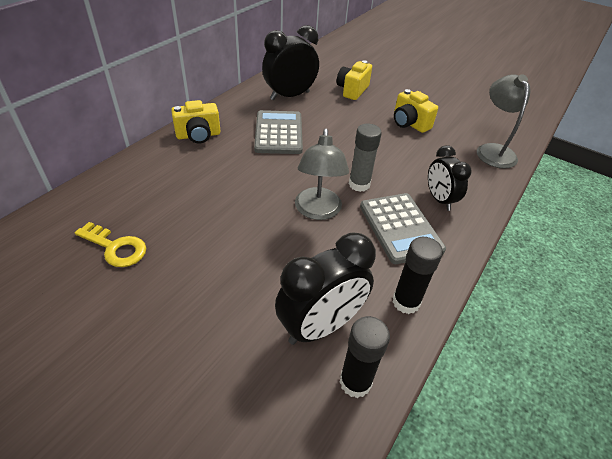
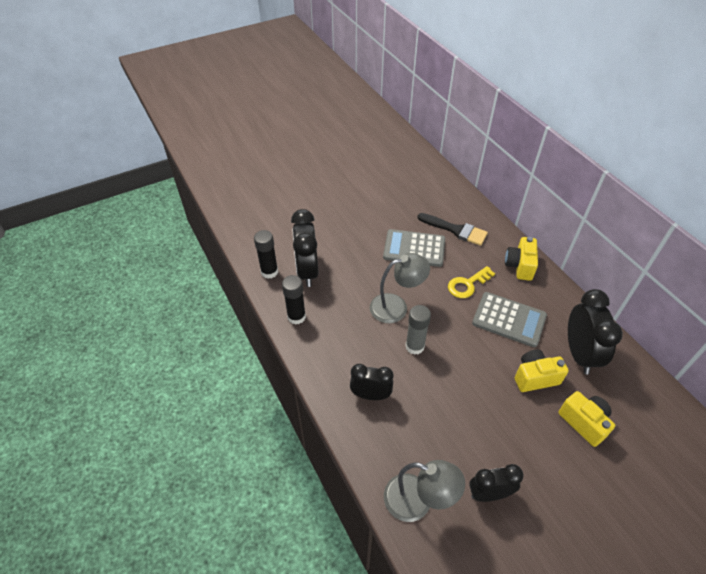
camera: 120 degrees right, 5 degrees up
yellow key [75,222,146,267] -> yellow key moved to [448,266,495,298]
grey lamp [295,129,349,220] -> grey lamp turned 135 degrees clockwise [370,253,430,323]
grey calculator [360,193,446,264] -> grey calculator moved to [383,229,445,267]
yellow camera [394,89,438,133] -> yellow camera moved to [515,349,569,392]
none -> black brush [417,213,488,246]
none -> black clock [469,464,524,502]

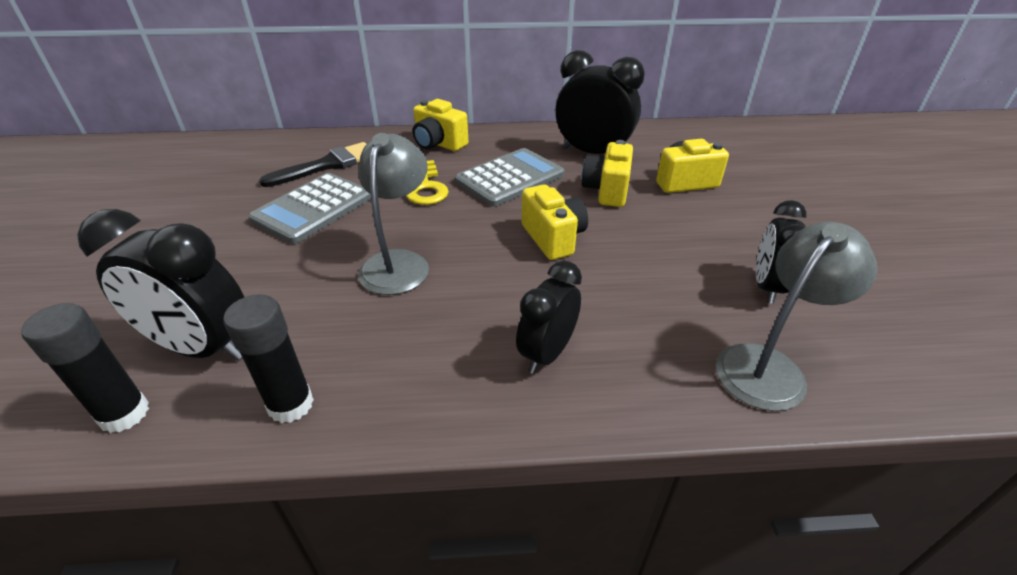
camera: 65 degrees left, 10 degrees down
grey glue stick [405,305,431,355] -> none
none -> yellow camera [522,184,588,260]

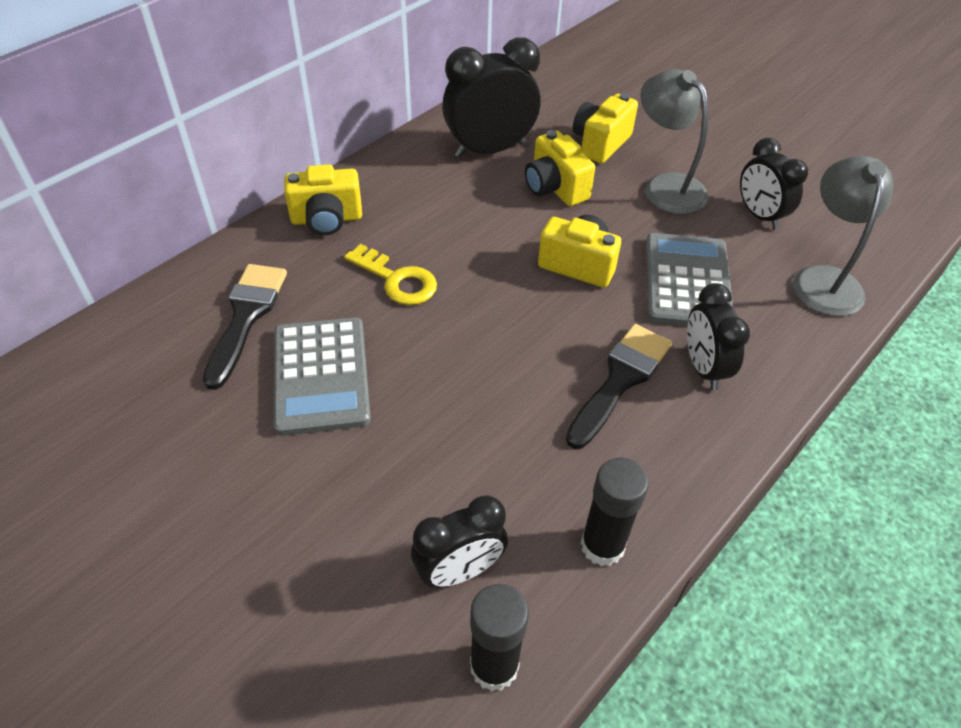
camera: 45 degrees left, 10 degrees up
black clock [77,209,244,360] -> black clock [411,495,508,588], size x0.64
grey lamp [358,133,429,295] -> grey lamp moved to [640,69,708,214]
grey calculator [455,148,564,207] -> grey calculator moved to [646,233,733,326]
none -> black brush [566,324,672,449]

